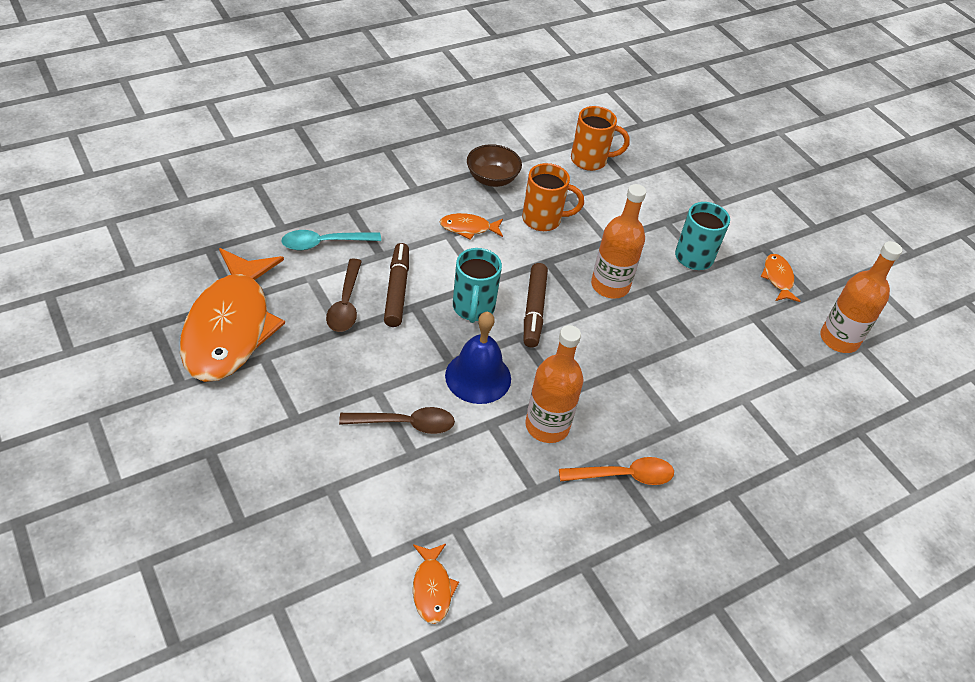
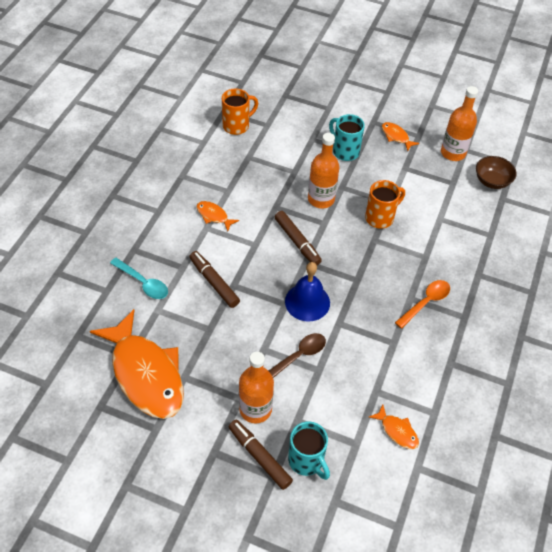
camera: 35 degrees left, 5 degrees up
turquoise spoon [281,230,381,250] -> turquoise spoon turned 90 degrees counterclockwise [110,258,168,299]
brown spoon [326,258,362,332] -> none
orange fish [440,213,503,240] -> orange fish turned 75 degrees clockwise [196,201,239,232]
turquoise mug [453,248,502,323] -> turquoise mug moved to [288,422,330,480]
brown bowl [467,144,522,187] -> brown bowl moved to [476,156,517,189]
orange mug [522,163,584,231] -> orange mug moved to [365,180,405,229]
orange bottle [525,325,583,443] -> orange bottle moved to [239,351,274,423]
none -> brown marker [228,420,293,490]

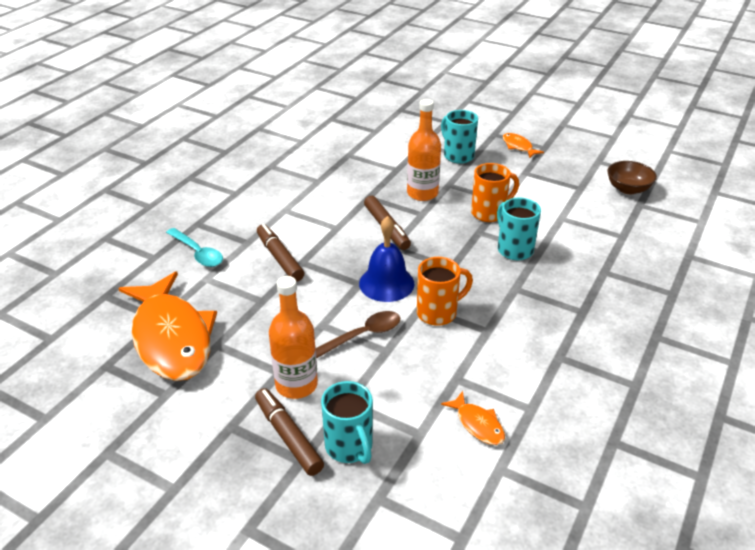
camera: 10 degrees right, 15 degrees down
orange fish [196,201,239,232] -> none
orange mug [222,88,258,135] -> orange mug moved to [417,257,473,326]
orange spoon [395,280,450,329] -> none
orange bottle [441,86,478,161] -> none
none -> turquoise mug [497,197,541,260]

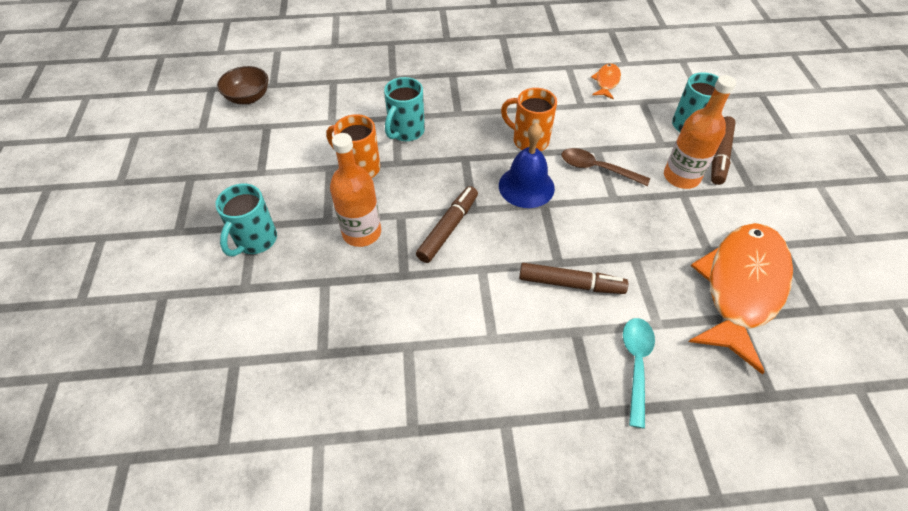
camera: 125 degrees left, 15 degrees up
brown marker [257,224,304,282] -> brown marker turned 105 degrees counterclockwise [519,263,628,294]
orange fish [503,133,544,158] -> none

